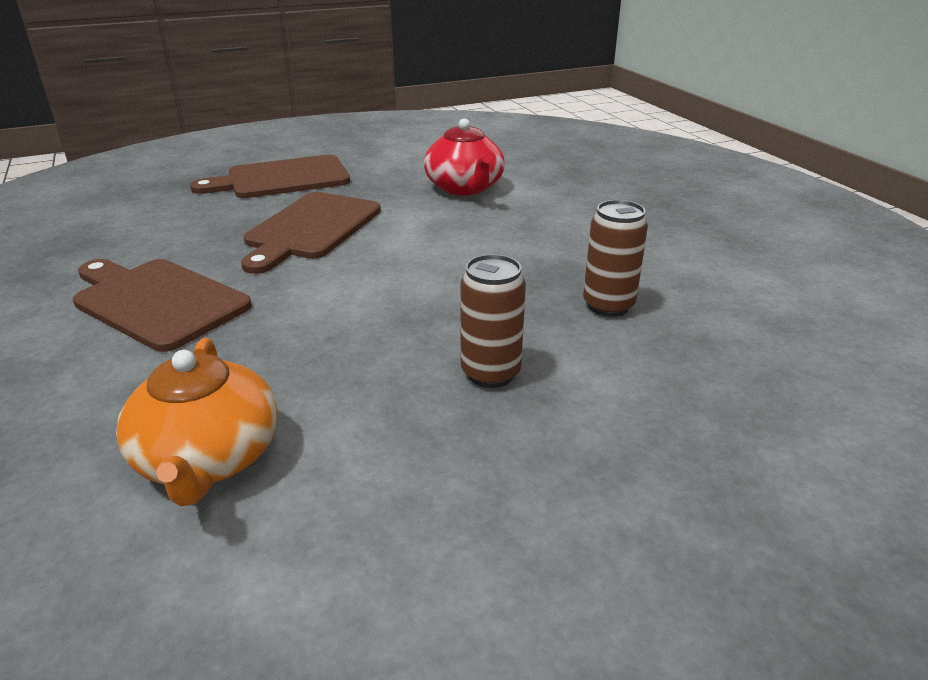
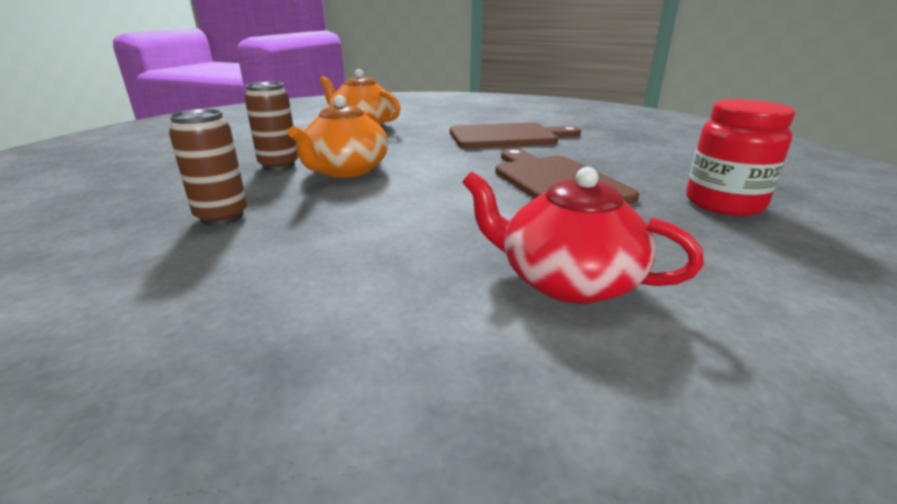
camera: 135 degrees right, 5 degrees down
brown cutting board [190,155,350,198] -> red jar [686,99,795,216]
none -> orange teapot [288,95,388,178]

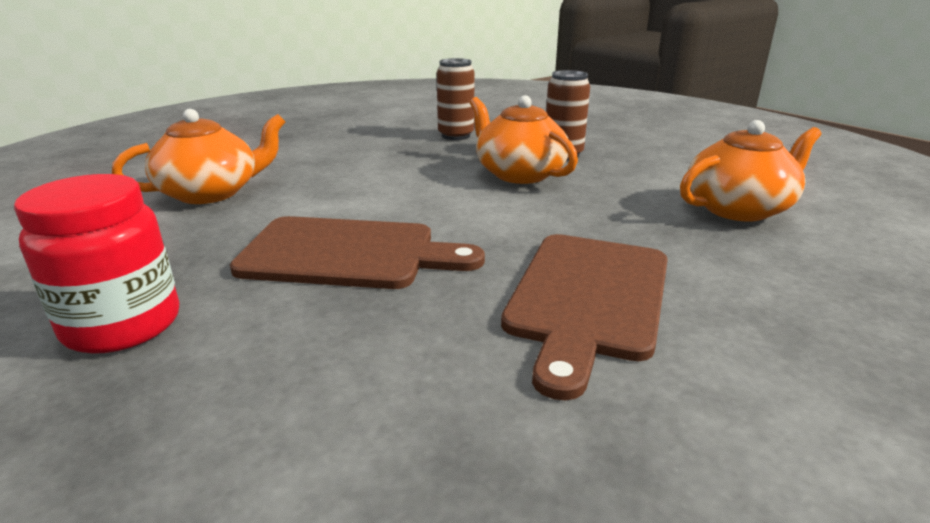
camera: 120 degrees right, 0 degrees up
red teapot [462,167,704,304] -> orange teapot [112,109,285,204]

